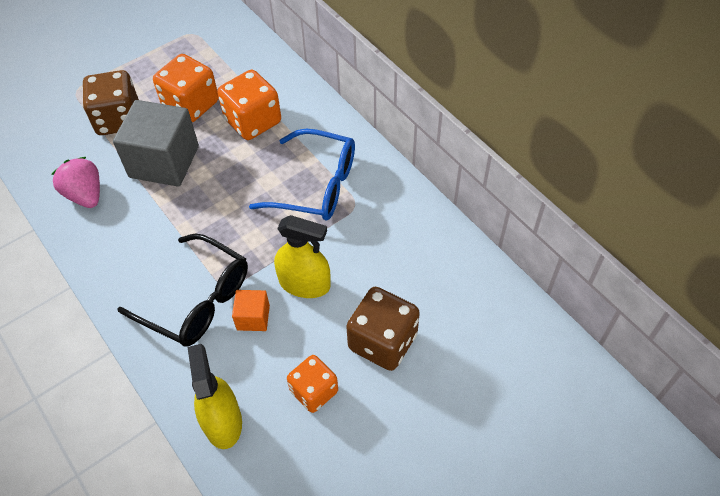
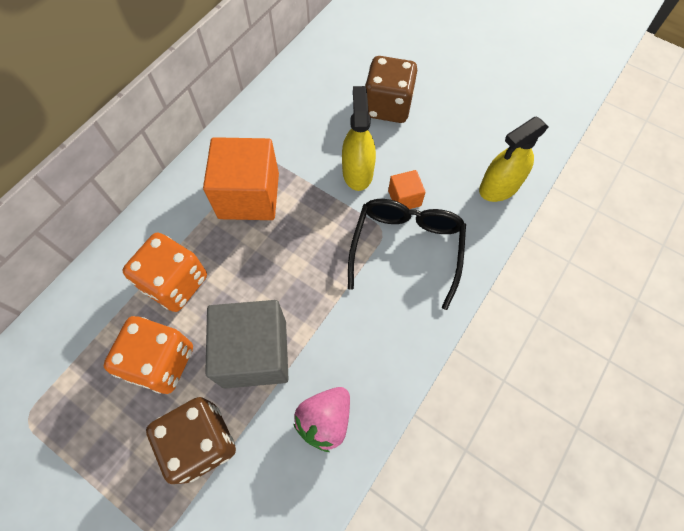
camera: 110 degrees left, 10 degrees up
blue glasses [249,129,355,221] -> orange cube [203,137,279,220]
orange dice [287,355,338,413] -> none

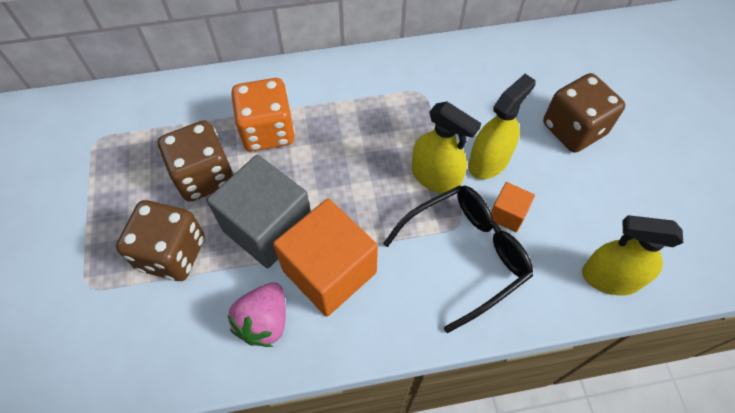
camera: 45 degrees right, 5 degrees down
orange dice [104,316,193,394] -> brown dice [158,120,233,202]
orange cube [203,137,279,220] -> orange cube moved to [273,199,378,316]
pink strawberry [294,387,350,452] -> pink strawberry turned 60 degrees counterclockwise [228,282,286,347]
none -> yellow spray bottle [412,102,481,194]

